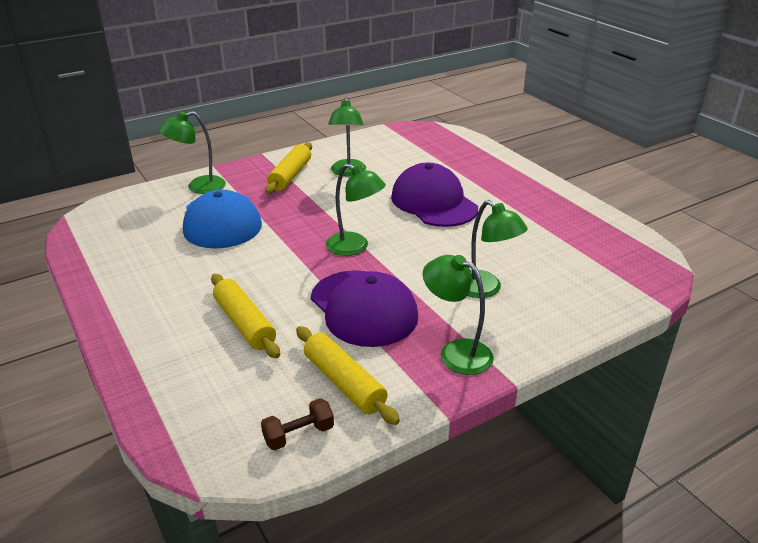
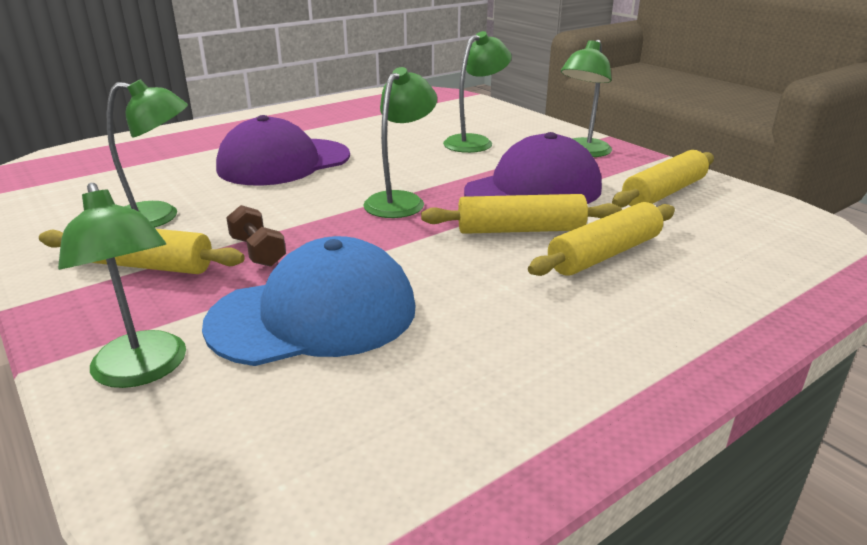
camera: 95 degrees left, 5 degrees down
brown dumbbell [261,398,334,450] -> brown dumbbell moved to [226,205,286,267]
none -> yellow rolling pin [421,194,622,234]

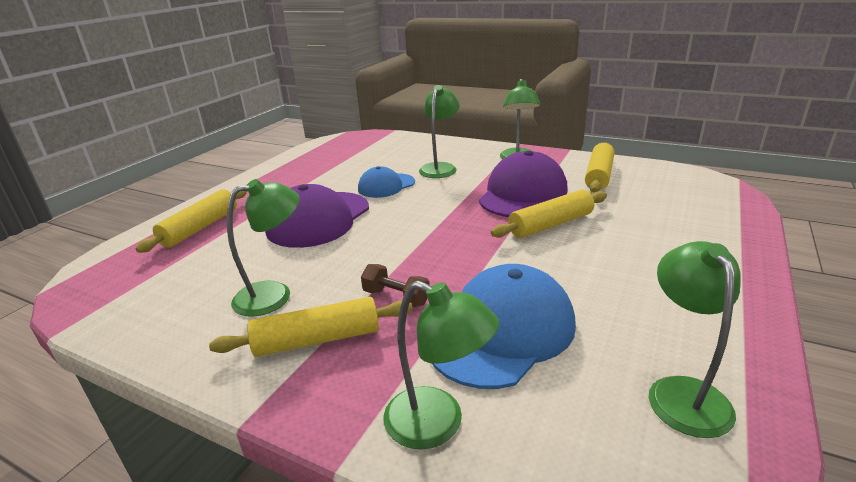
camera: 25 degrees left, 0 degrees up
green lamp [363,67,437,218] -> green lamp moved to [649,241,741,438]
yellow rolling pin [528,202,675,276] -> yellow rolling pin moved to [135,189,247,253]
none -> blue cap [358,166,415,198]

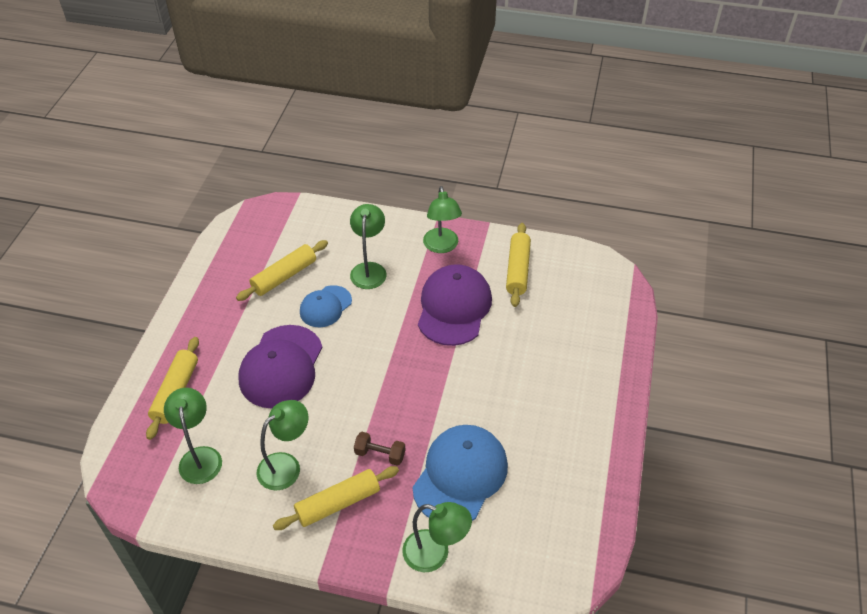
camera: 15 degrees left, 20 degrees up
yellow rolling pin [491,190,607,238] -> yellow rolling pin moved to [236,240,328,301]
green lamp [649,241,741,438] -> green lamp moved to [164,388,222,484]

